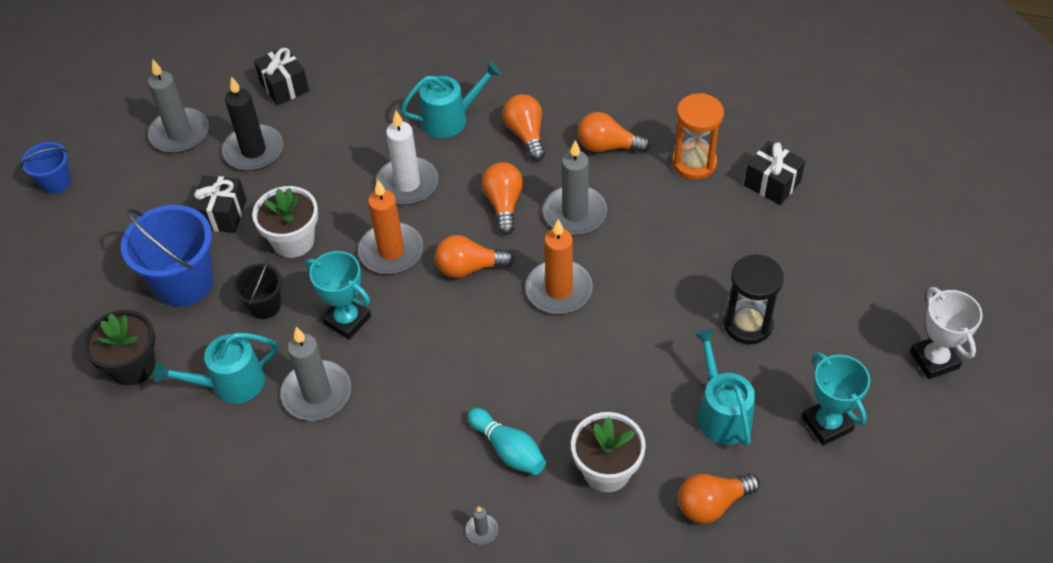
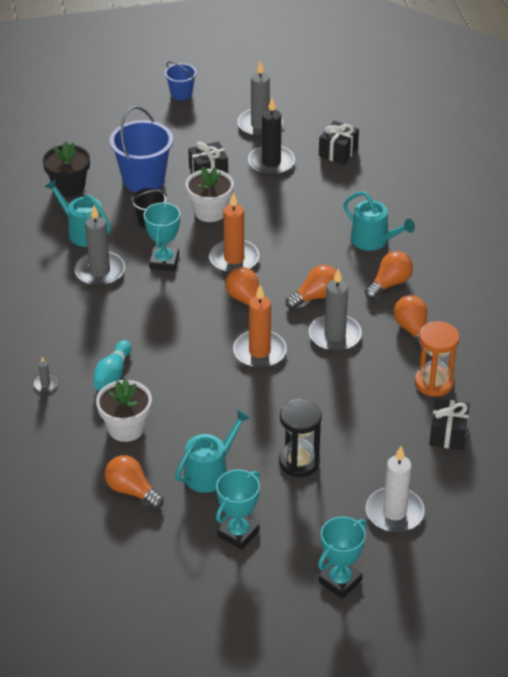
camera: 60 degrees right, 10 degrees down
white candle [376,111,438,205] -> white candle moved to [366,446,425,533]
white trophy [910,287,982,379] -> turquoise trophy [318,516,367,599]

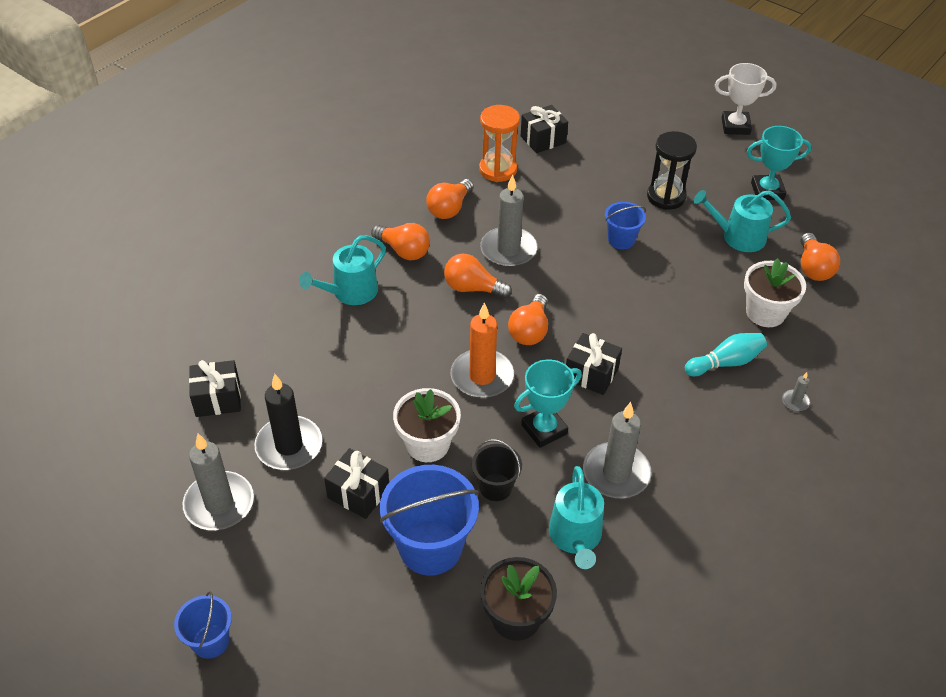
camera: 130 degrees left, 5 degrees up
orange candle [233,285,287,368] -> none
turquoise trophy [318,516,367,599] -> white trophy [715,63,777,135]
turquoise watering can [343,191,415,251] -> turquoise watering can turned 135 degrees counterclockwise [299,235,386,305]
orange light bulb [365,251,413,299] -> orange light bulb turned 150 degrees counterclockwise [371,223,430,260]
white candle [366,446,425,533] -> none
none -> black gift [566,333,622,395]
none -> blue bucket [605,202,646,249]

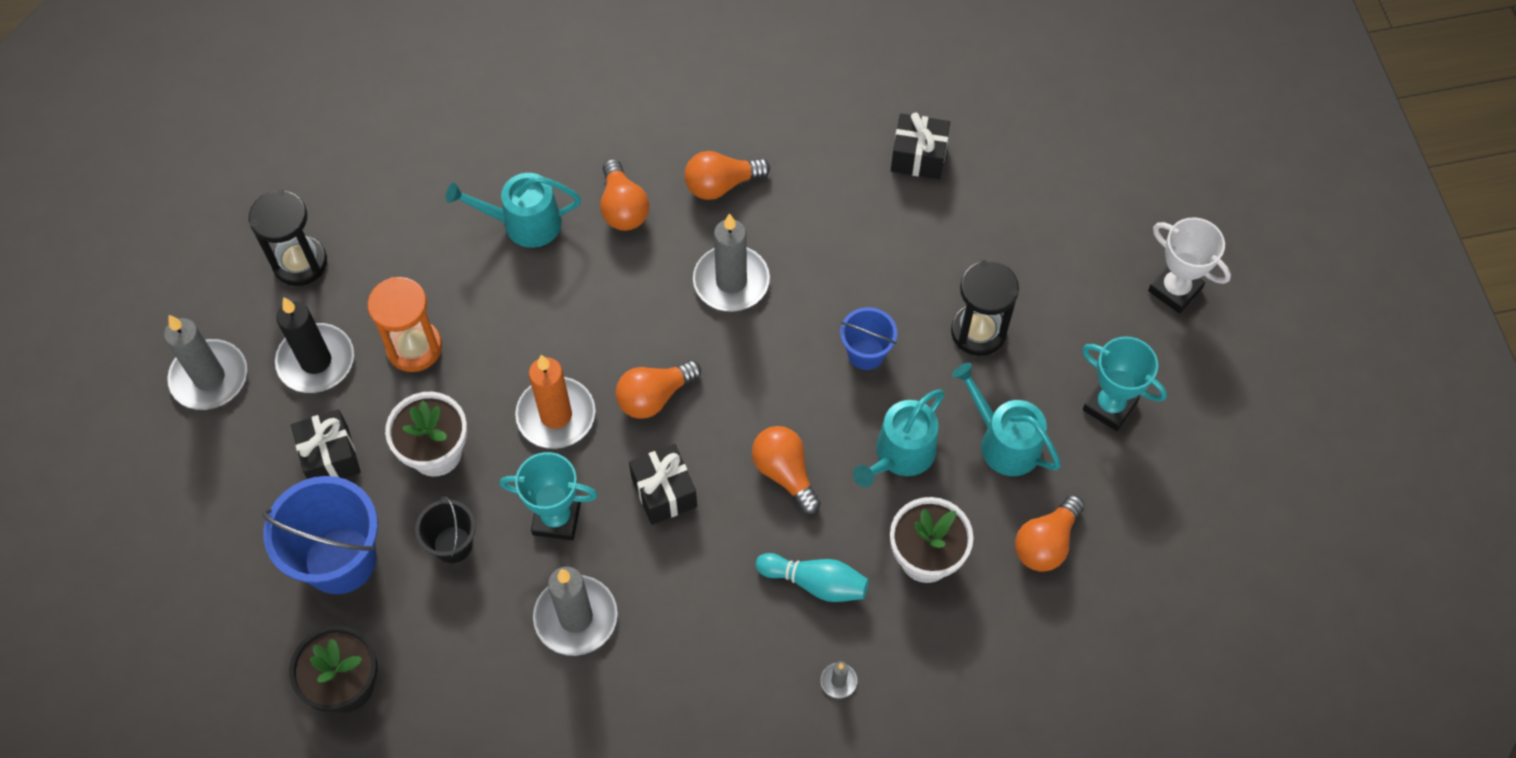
camera: 40 degrees right, 15 degrees up
blue bucket [174,591,232,659] -> none
black gift [189,360,241,417] -> black hourglass [249,190,327,286]
orange light bulb [444,254,512,298] -> orange light bulb moved to [752,426,821,515]
orange hourglass [479,105,520,182] -> orange hourglass moved to [368,277,442,372]
turquoise watering can [549,466,604,569] -> turquoise watering can moved to [853,389,945,487]

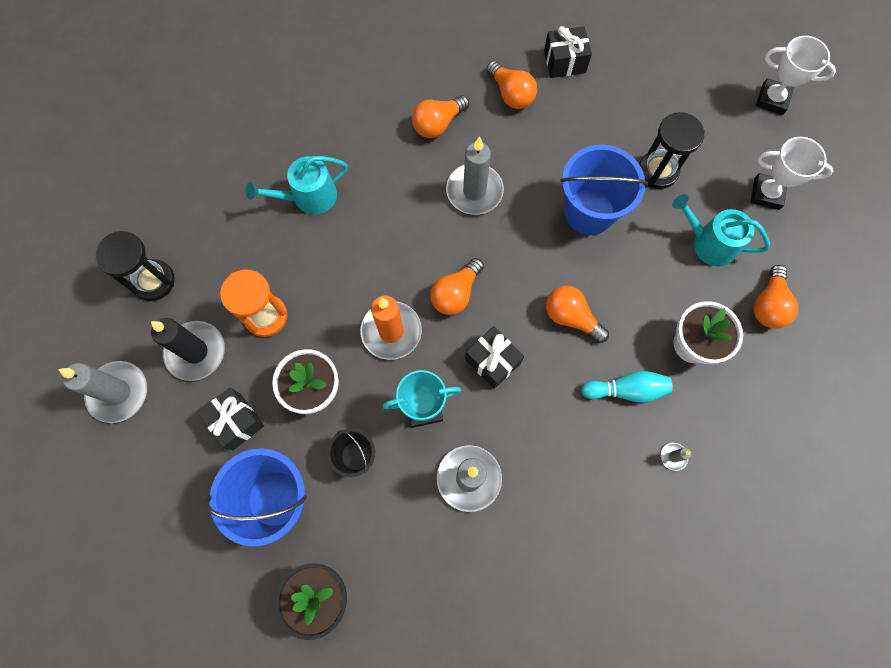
camera: 20 degrees left, 10 degrees up
orange light bulb [600,159,649,231] -> orange light bulb moved to [486,61,537,109]
blue bucket [840,307,897,370] -> blue bucket [560,145,648,235], size x1.83
turquoise watering can [853,389,945,487] -> none
turquoise trophy [1082,336,1167,431] -> white trophy [750,137,833,210]

